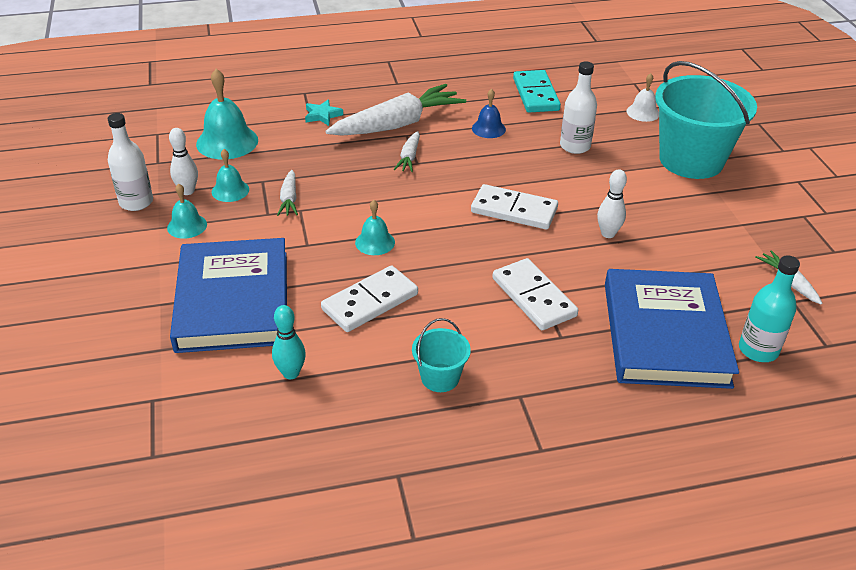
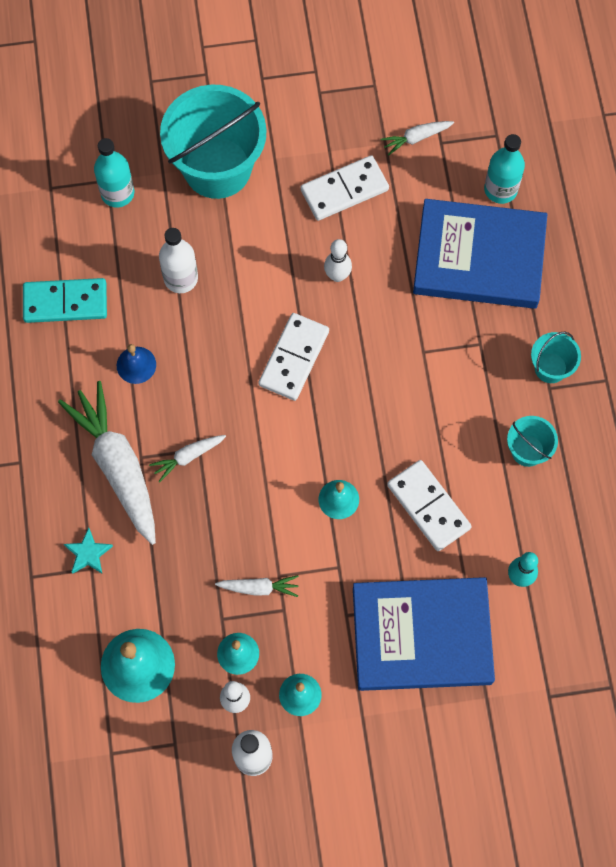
camera: 85 degrees left, 30 degrees up
white carrot [394,131,420,172] -> white carrot turned 135 degrees clockwise [149,435,226,482]
white domino [492,258,578,330] -> white domino moved to [301,155,389,221]
white bell [626,73,659,122] -> turquoise bottle [94,138,134,207]
none -> turquoise bucket [531,332,581,383]

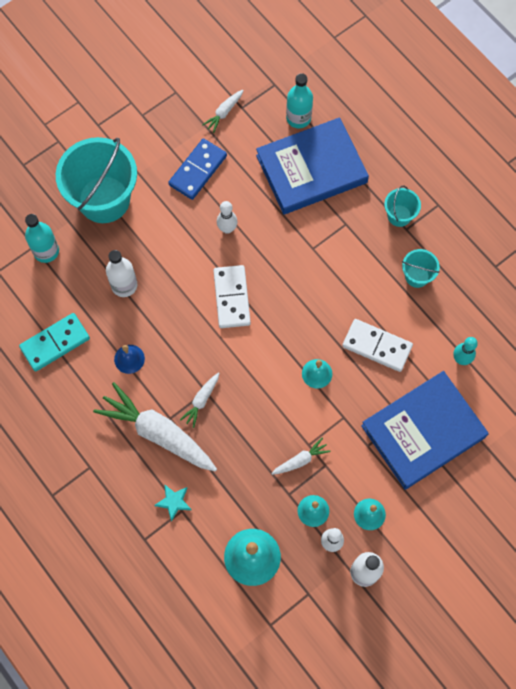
camera: 30 degrees left, 0 degrees up
white domino [301,155,389,221] -> blue domino [168,139,227,200]

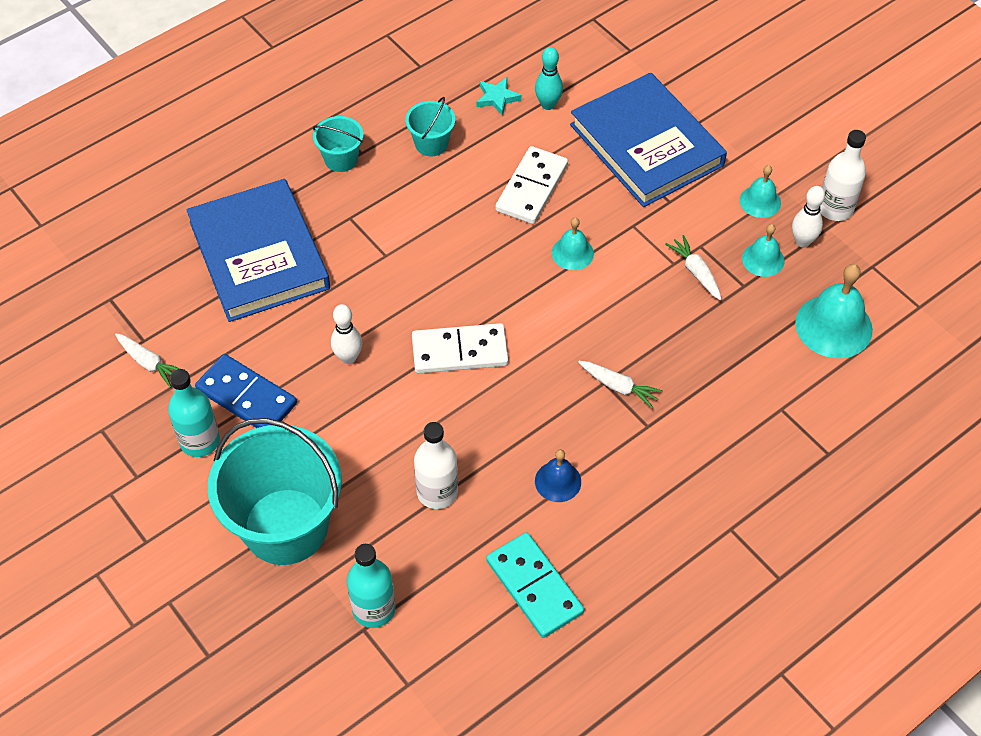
camera: 90 degrees left, 15 degrees down
white carrot [93,382,217,471] -> none
turquoise star [154,484,192,522] -> turquoise star moved to [476,77,522,116]
turquoise bottle [286,73,313,128] -> turquoise bottle moved to [168,369,220,457]

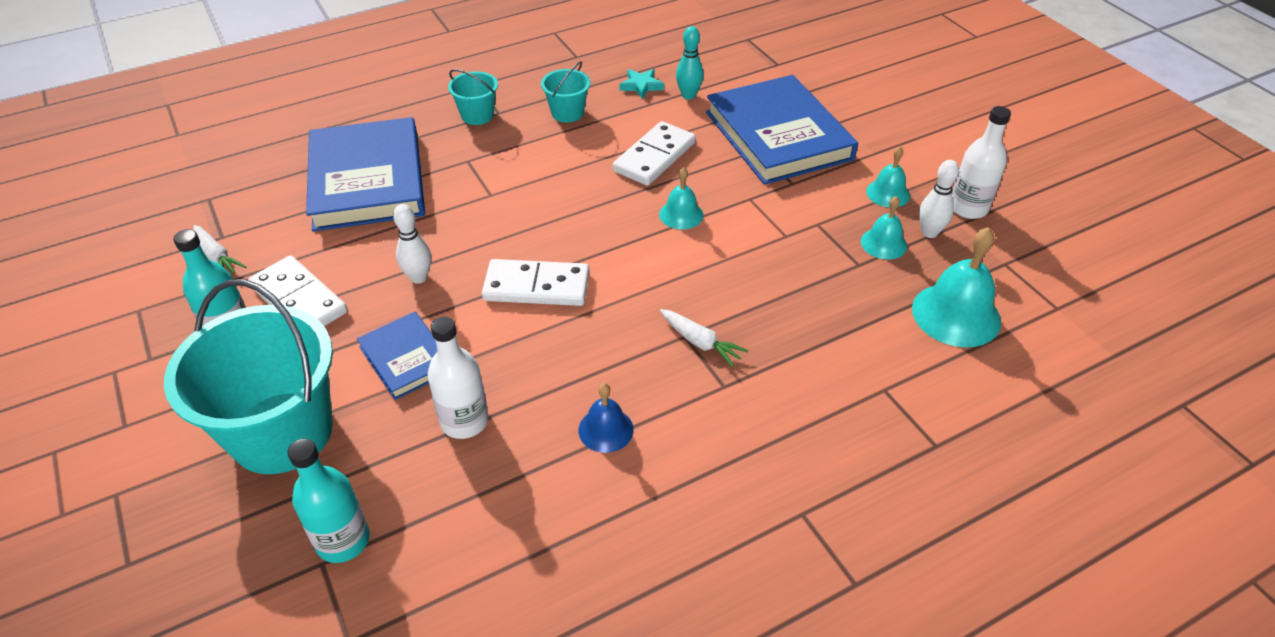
camera: 10 degrees right, 10 degrees down
blue domino [195,354,297,428] -> white domino [248,255,348,326]
turquoise domino [486,532,584,638] -> none
white carrot [665,235,722,300] -> none
none -> blue book [357,312,437,400]

